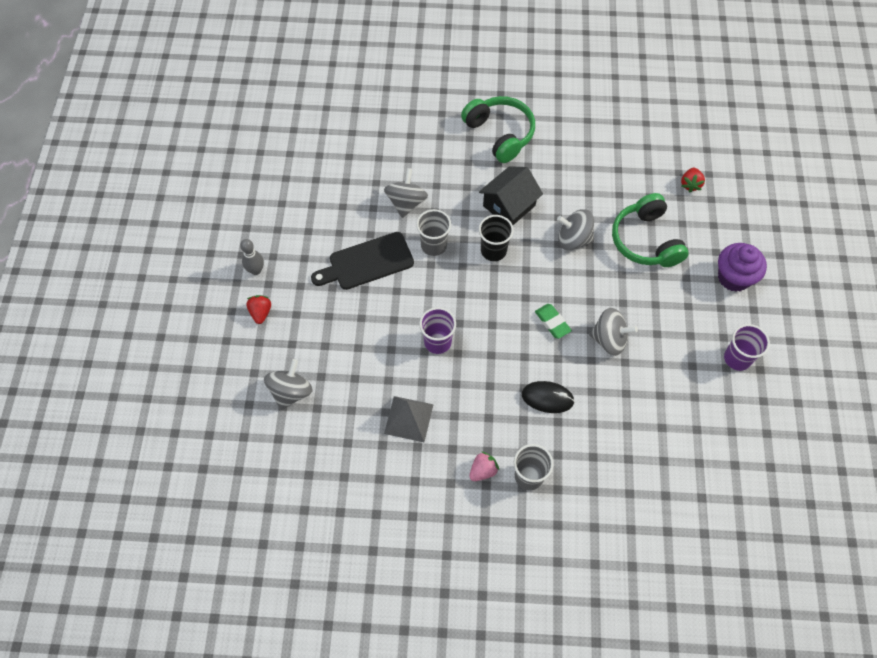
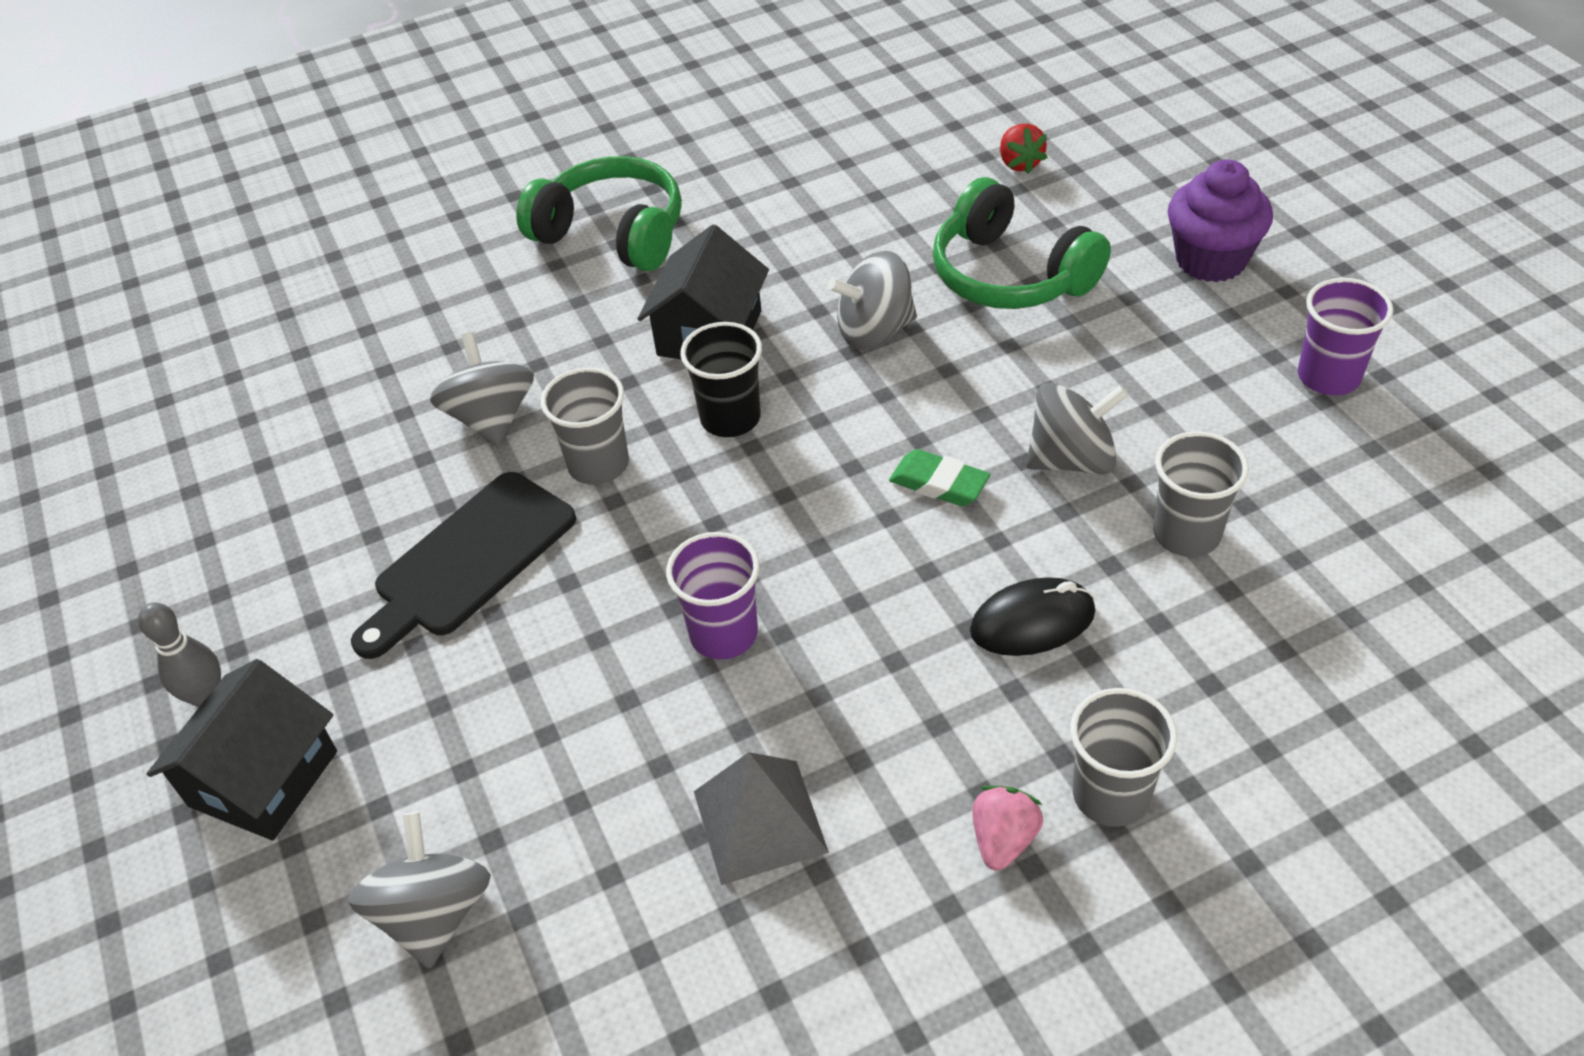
camera: 25 degrees left, 15 degrees down
red strawberry [246,295,271,324] -> black house [147,659,337,841]
none -> grey cup [1153,431,1249,557]

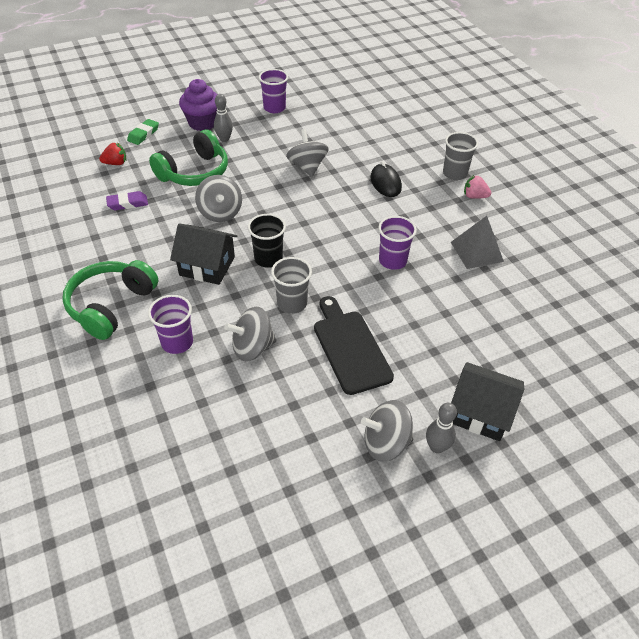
camera: 95 degrees left, 0 degrees up
grey spinning top [348,812,491,969] -> grey spinning top moved to [361,400,413,462]
black cutting board [351,472,576,659] -> black cutting board turned 150 degrees counterclockwise [314,296,394,395]
green eraser [889,449,990,506] -> green eraser moved to [127,119,159,145]
grey cup [1153,431,1249,557] -> none
none -> purple eraser [106,191,148,210]
none -> purple cup [148,295,193,354]
none -> grey bowling pin [214,94,233,142]

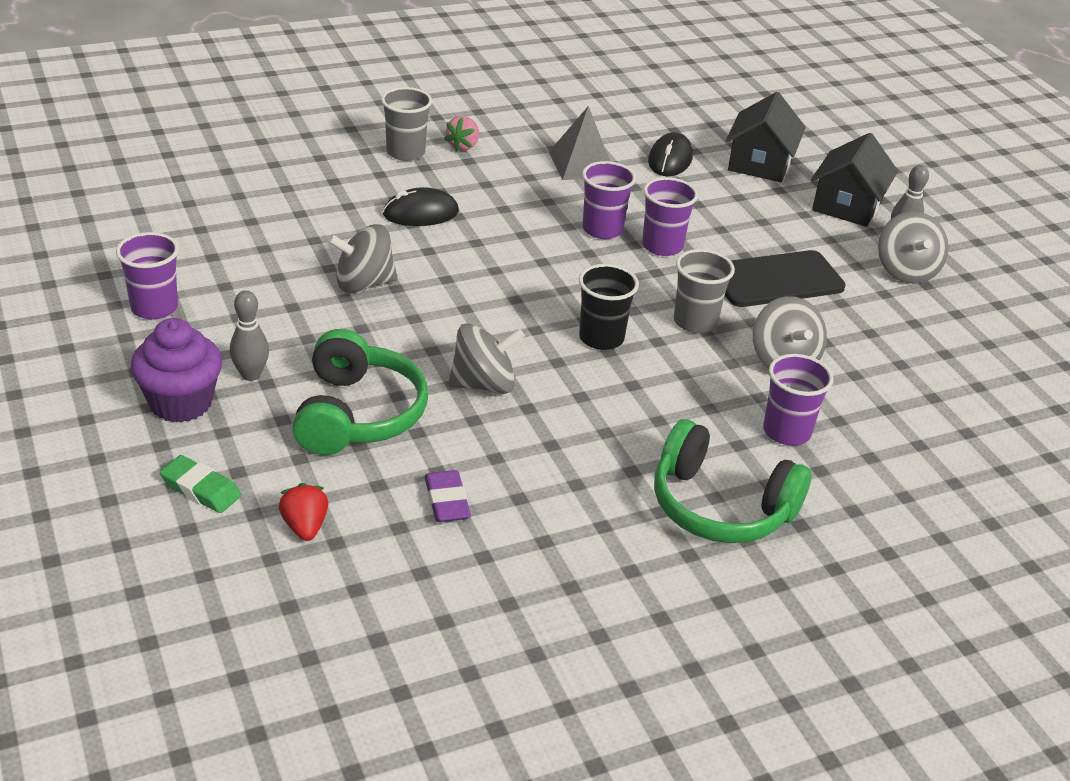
camera: 90 degrees left, 10 degrees down
green headphones [149,130,228,186] -> green headphones turned 45 degrees clockwise [292,329,428,455]
black house [170,223,237,285] -> black house moved to [726,92,806,182]
none -> purple cup [642,177,698,256]
none -> black mouse [648,132,693,176]

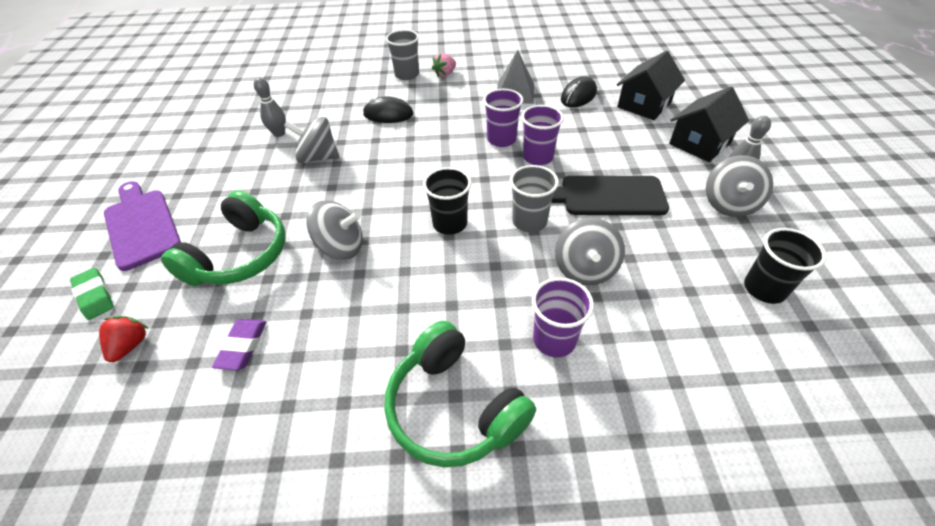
camera: 25 degrees right, 10 degrees up
purple cup [116,232,179,319] -> none
purple cupcake [130,318,222,423] -> purple cutting board [104,181,181,271]
grey bowling pin [230,290,269,381] -> grey bowling pin moved to [254,77,286,137]
none -> black cup [744,228,827,304]

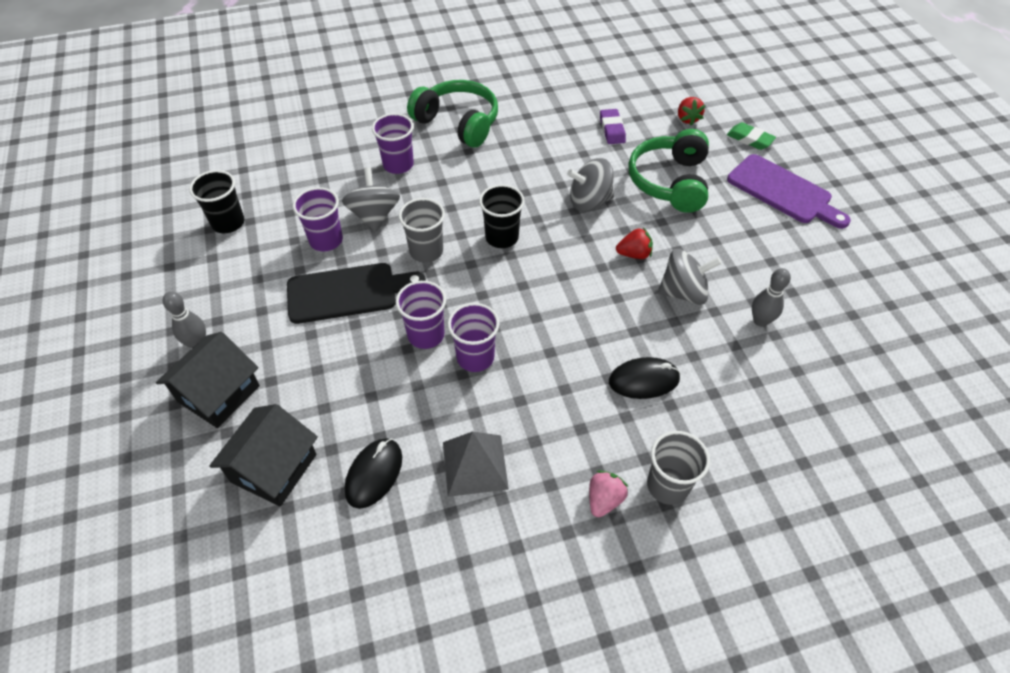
camera: 165 degrees right, 5 degrees up
grey spinning top [706,155,773,217] -> none
none -> purple cup [293,187,343,251]
none -> red strawberry [616,227,653,259]

